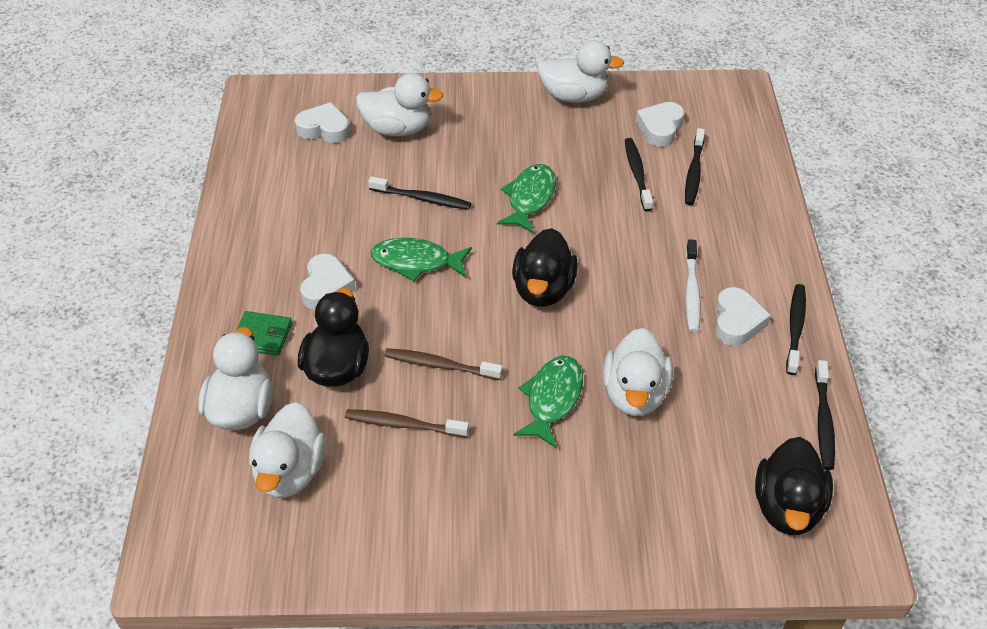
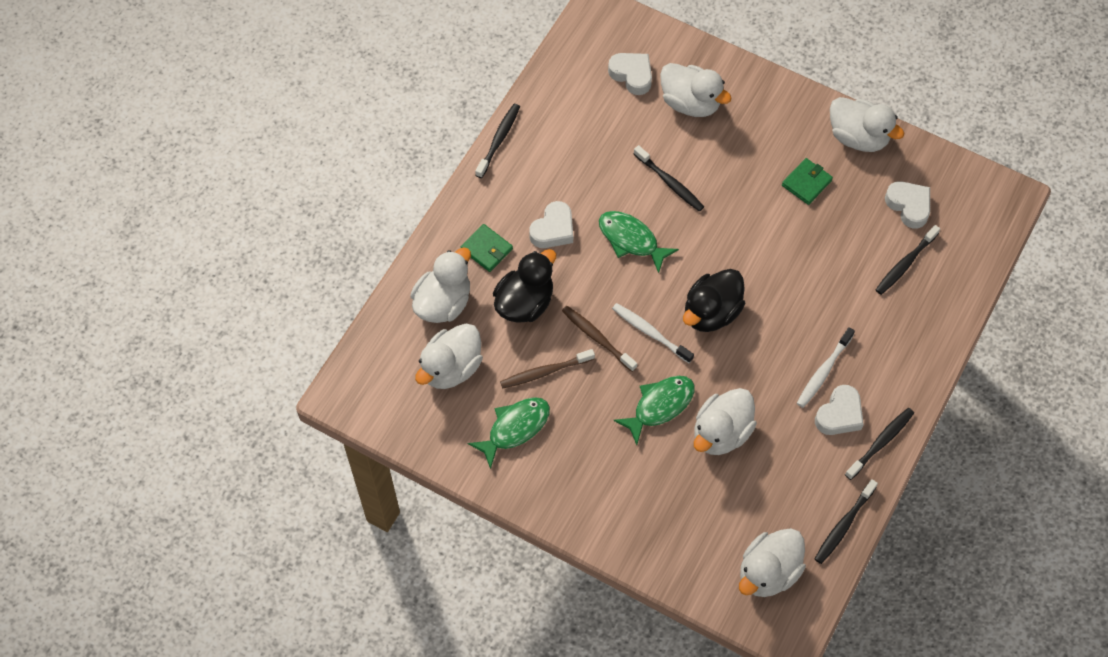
camera: 30 degrees right, 15 degrees up
brown toothbrush [345,409,469,438] -> brown toothbrush turned 60 degrees counterclockwise [500,349,595,388]
green fish [497,164,556,233] -> green fish moved to [468,397,550,469]
black toothbrush [625,138,653,211] -> black toothbrush moved to [475,104,520,178]
white heart [636,102,685,147] -> white heart turned 90 degrees clockwise [885,181,930,229]
black duck [755,437,833,535] -> white duck [739,528,806,597]
none -> white toothbrush [612,303,694,363]
none -> green wallet [782,158,833,205]

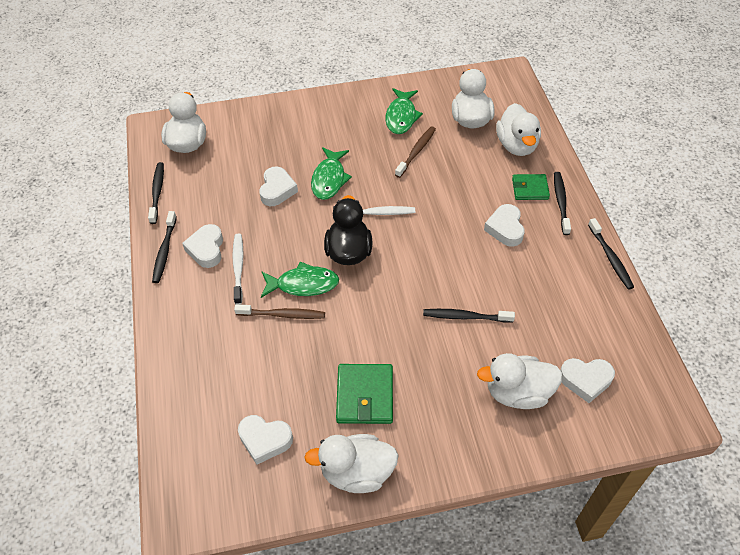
camera: 140 degrees right, 10 degrees down
black duck [493,249,556,323] -> none
brown toothbrush [562,306,637,372] -> brown toothbrush moved to [234,304,325,319]
green fish [599,211,679,273] -> green fish moved to [261,262,339,298]
white duck [694,388,757,455] -> white heart [259,167,298,206]
green wallet [782,158,833,205] -> green wallet [336,364,393,424], size x1.52
black toothbrush [876,225,940,295] -> black toothbrush moved to [554,172,571,235]

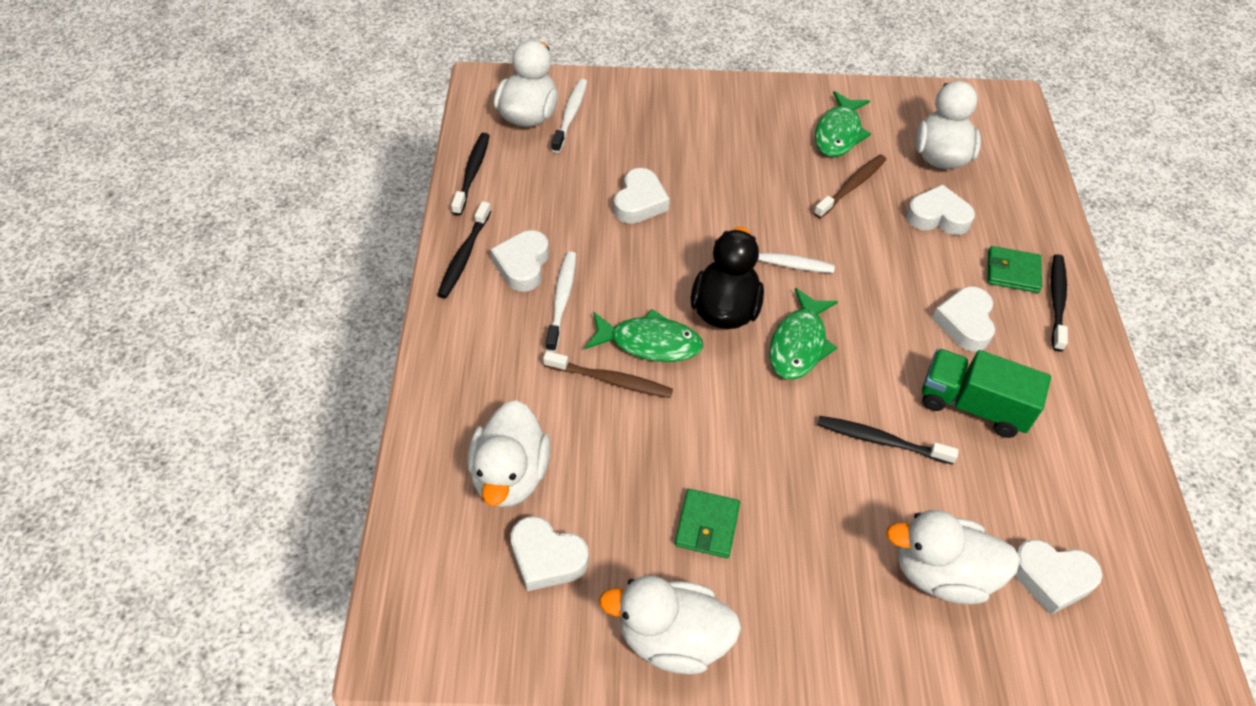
camera: 10 degrees right, 0 degrees up
green fish [311,147,352,200] -> green fish moved to [769,288,838,380]
green wallet [336,364,393,424] -> green wallet [675,489,740,558], size x0.66
white duck [496,103,541,156] -> white duck moved to [467,400,551,507]
black toothbrush [588,218,634,290] -> none
none -> white toothbrush [551,79,587,153]
none -> white heart [906,184,975,235]
none -> green truck [922,349,1051,438]

